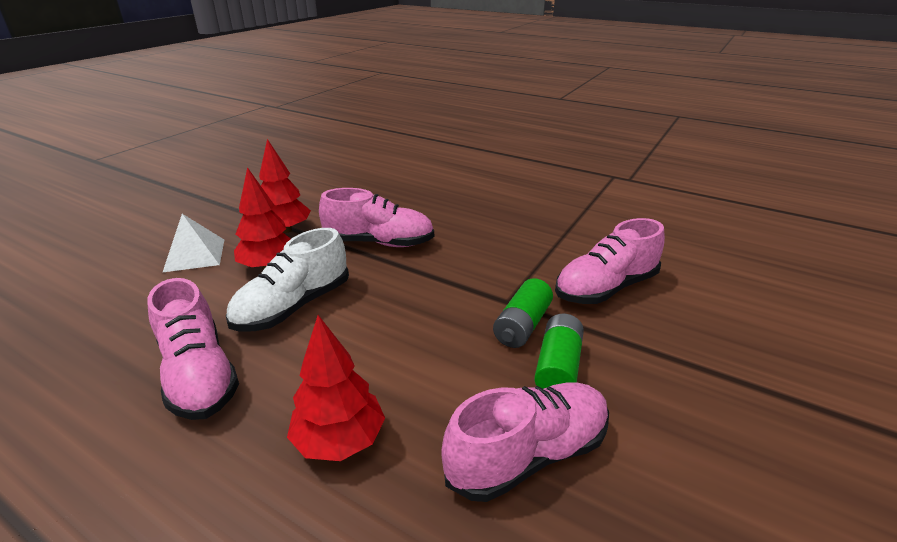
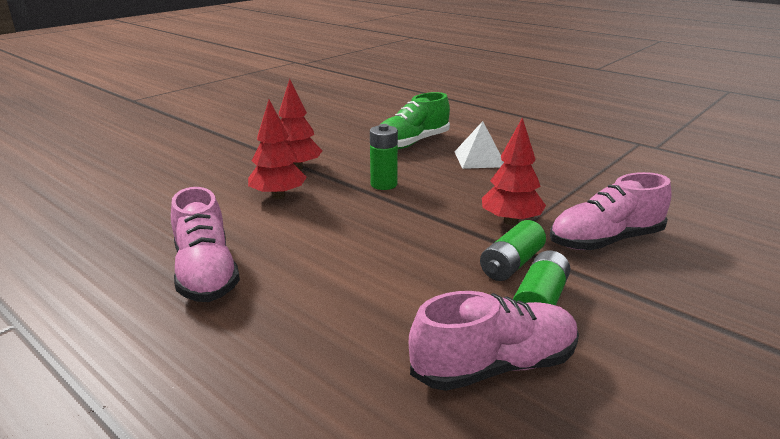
camera: 10 degrees right, 5 degrees down
white pyramid [163,214,224,272] -> white pyramid moved to [455,121,504,169]
white shoe [226,228,349,332] -> none
red tree [287,315,385,461] -> red tree moved to [482,117,546,225]
pink shoe [319,188,434,247] -> green battery [370,124,398,190]
none -> green shoe [381,92,450,149]

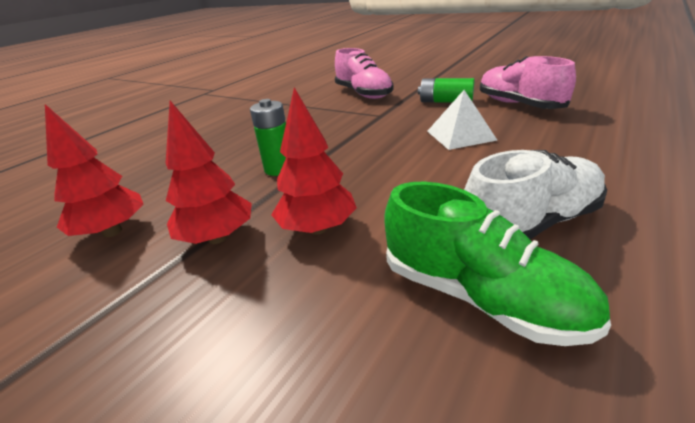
camera: 95 degrees left, 5 degrees up
pink shoe [171,187,240,302] -> white shoe [464,150,607,240]
green shoe [381,92,450,149] -> green shoe moved to [384,182,611,346]
white pyramid [455,121,504,169] -> white pyramid moved to [427,90,498,150]
green battery [480,220,546,281] -> none
red tree [482,117,546,225] -> red tree moved to [45,104,144,237]

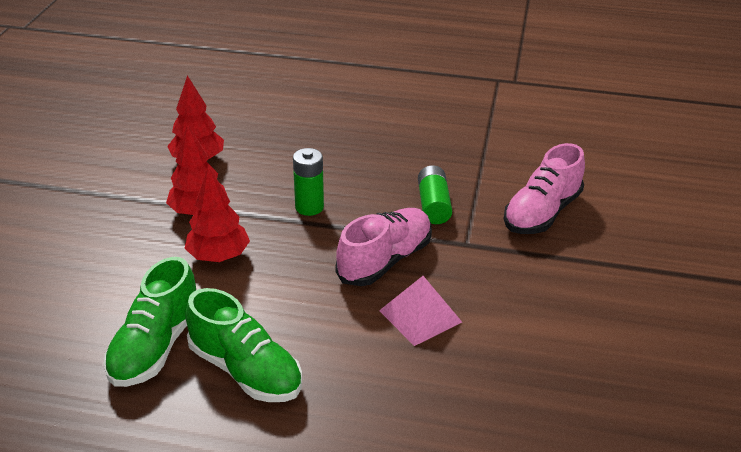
camera: 65 degrees right, 5 degrees up
green battery [418,78,475,103] -> green battery moved to [418,165,452,224]
white pyramid [427,90,498,150] -> pink pyramid [379,276,462,346]
white shoe [464,150,607,240] -> green shoe [185,288,302,402]
pink shoe [480,56,576,109] -> pink shoe moved to [335,208,432,286]

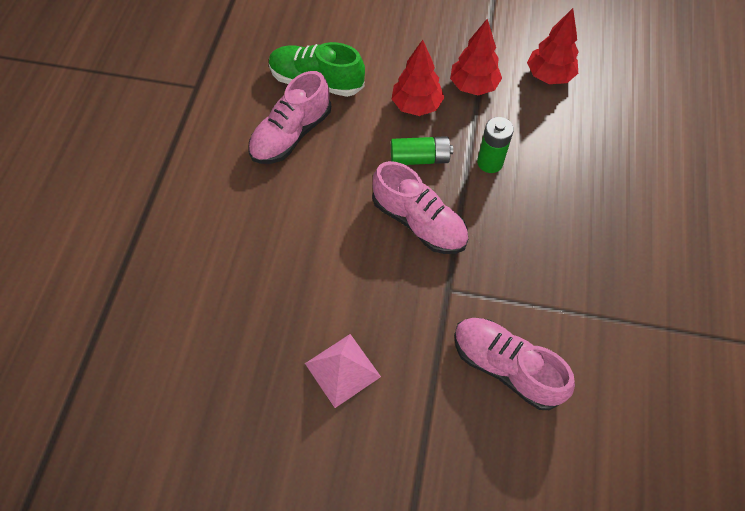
camera: 90 degrees right, 25 degrees up
green shoe [185,288,302,402] -> pink shoe [248,71,331,164]
pink pyramid [379,276,462,346] -> pink pyramid moved to [305,334,381,408]
green battery [418,165,452,224] -> green battery moved to [391,136,453,165]

